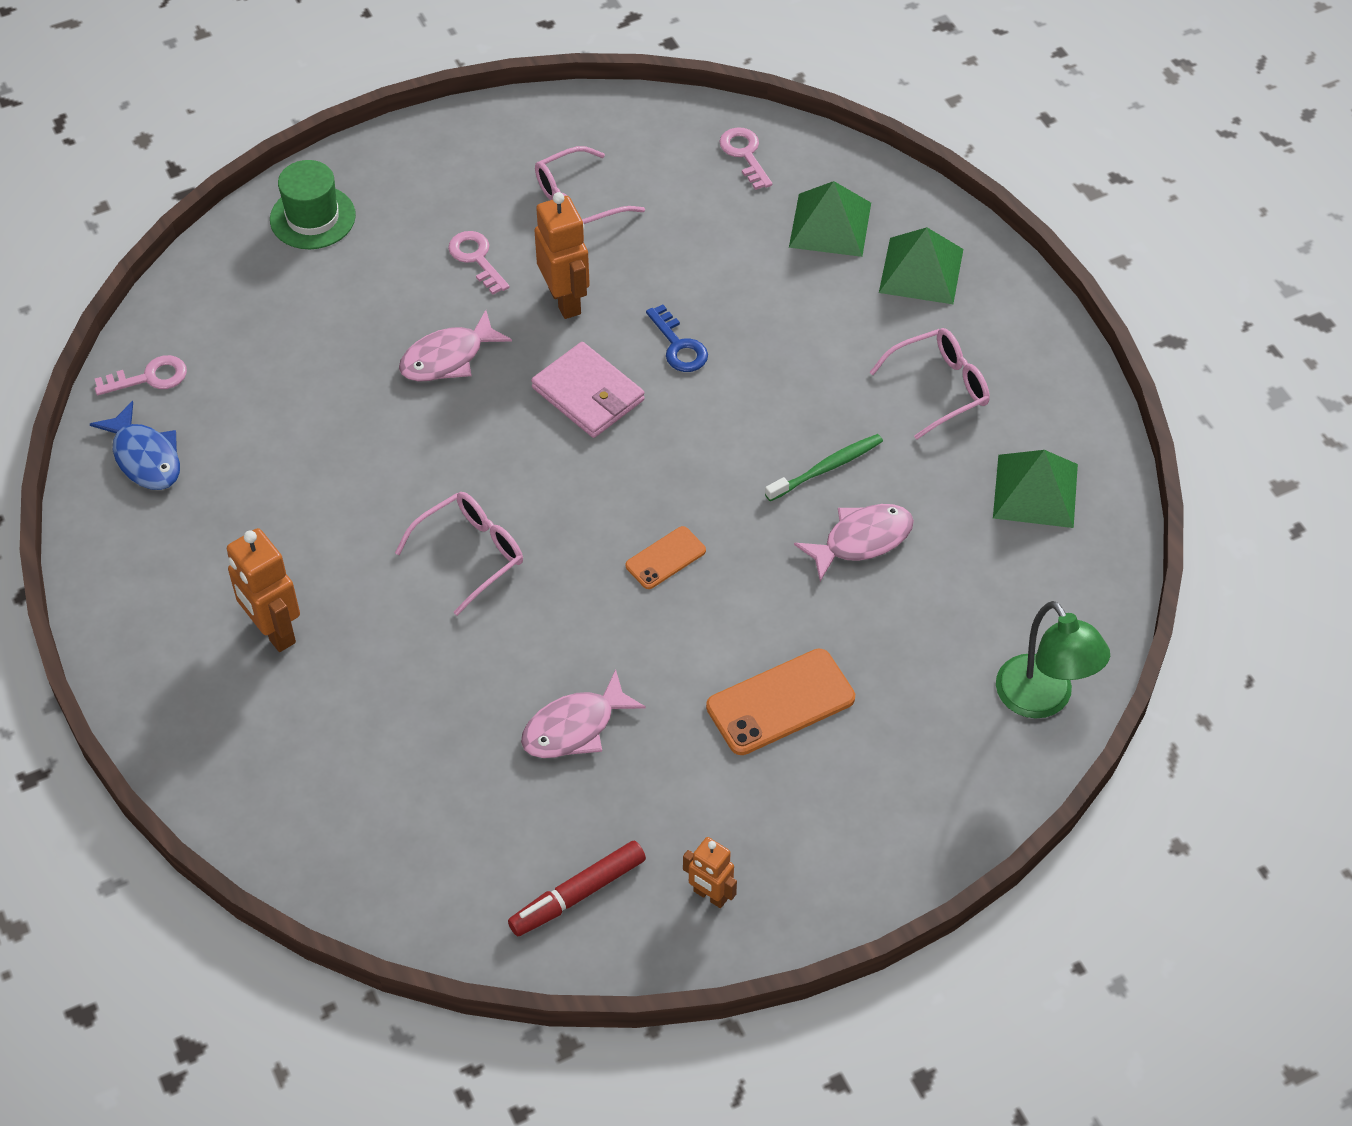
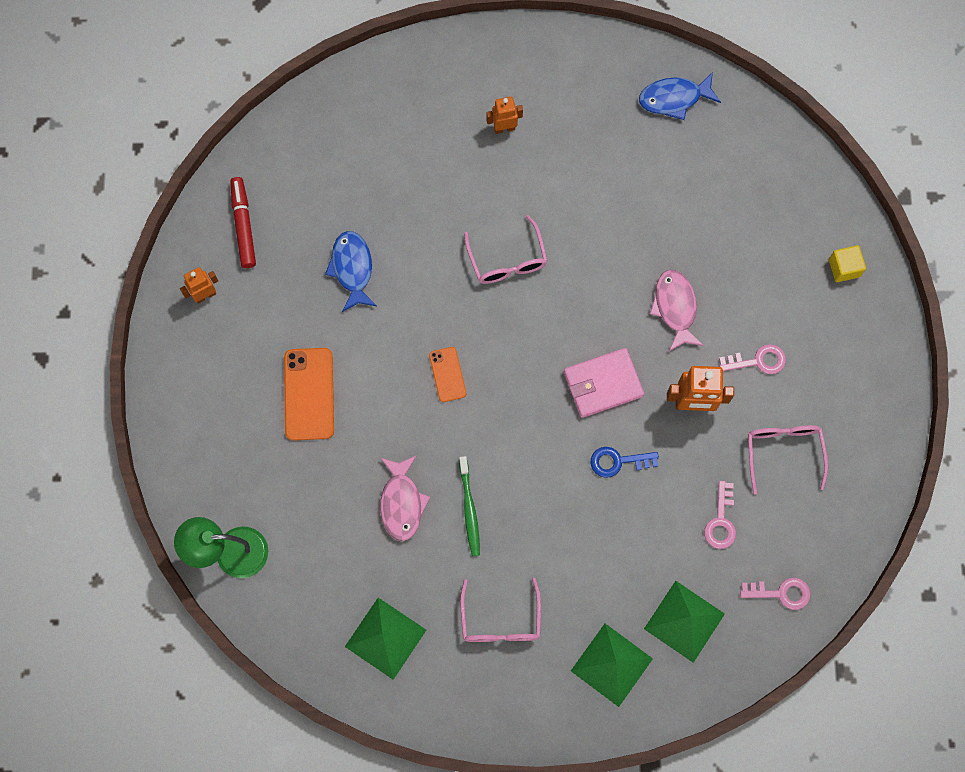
camera: 115 degrees right, 20 degrees up
pink key [95,355,187,395] -> pink key moved to [704,481,736,549]
orange robot [227,528,300,652] -> orange robot [486,97,523,134], size x0.61
green hat [270,160,356,249] -> yellow cube [829,245,866,282]
pink fish [521,670,646,758] -> blue fish [325,231,377,312]

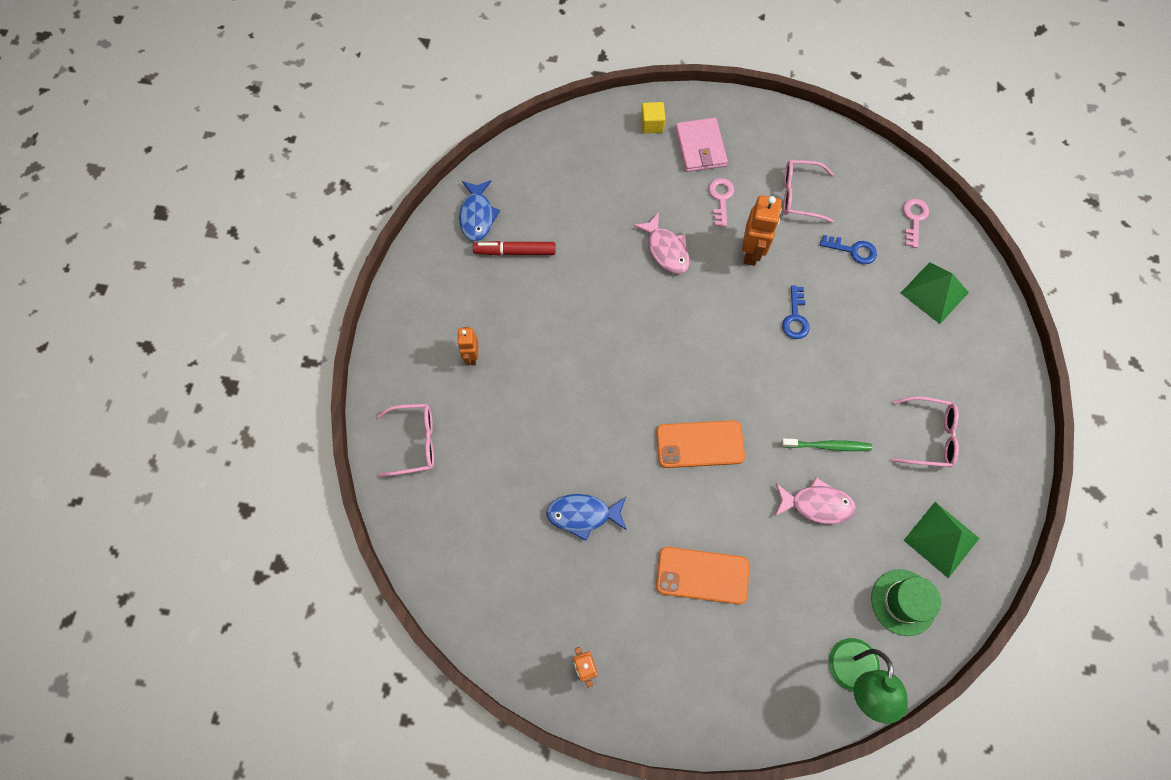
camera: 80 degrees left, 5 degrees down
red marker [230,177,256,268] -> red marker moved to [473,241,555,256]
orange phone [429,347,466,402] -> orange phone [656,420,745,468], size x1.73
pink glasses [464,215,548,284] -> pink glasses moved to [377,404,434,477]
pink wallet [564,348,644,418] -> pink wallet moved to [675,118,728,172]
green pyramid [571,623,653,707] -> none
pink fish [650,270,704,351] -> pink fish turned 120 degrees counterclockwise [633,212,689,274]
pink key [704,481,736,549] -> blue key [820,235,877,264]
none -> green hat [871,569,941,636]

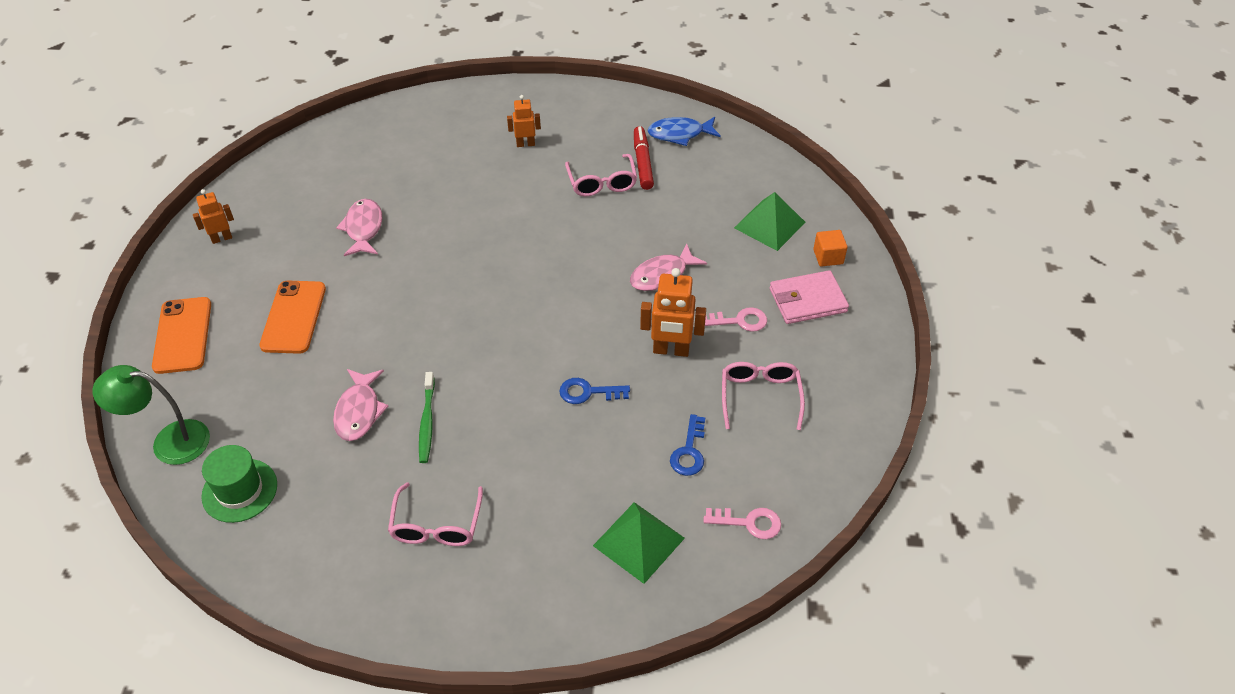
camera: 85 degrees right, 20 degrees down
pink glasses [377,404,434,477] -> pink glasses moved to [565,154,637,196]
blue fish [546,494,626,541] -> pink fish [336,199,382,256]
yellow cube [641,102,666,134] -> orange cube [813,230,847,267]
orange phone [656,420,745,468] -> orange phone moved to [152,297,211,374]
green pyramid [904,502,980,578] -> green pyramid moved to [734,192,805,251]

